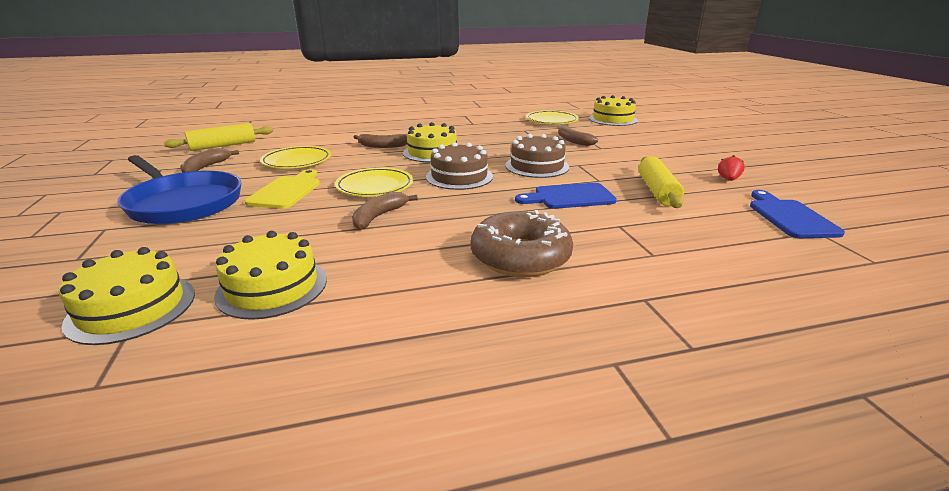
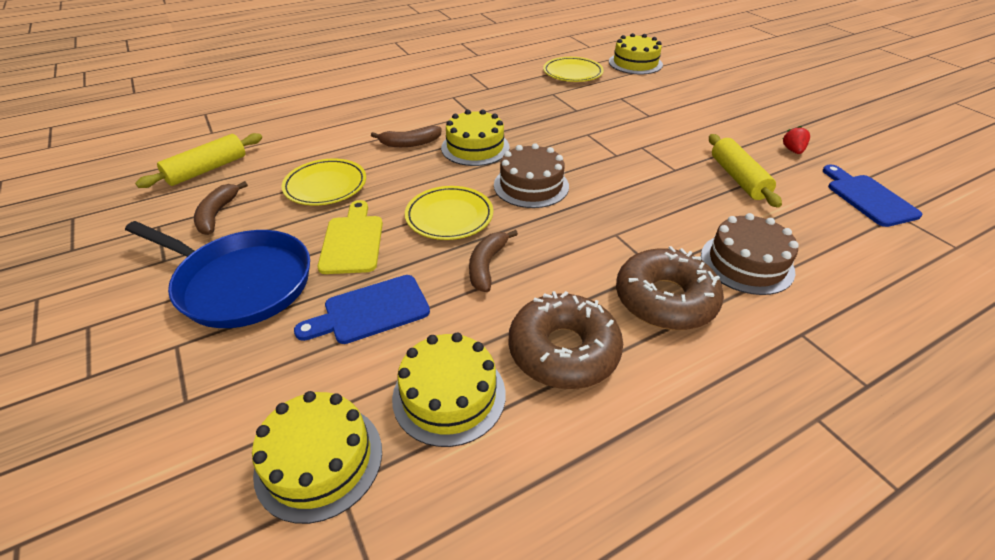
camera: 15 degrees left, 15 degrees up
brown cake [505,134,569,178] -> brown cake moved to [701,213,799,295]
blue cutting board [515,183,617,209] -> blue cutting board moved to [294,275,430,344]
brown banana [558,125,598,146] -> none
none -> brown donut [509,291,623,389]

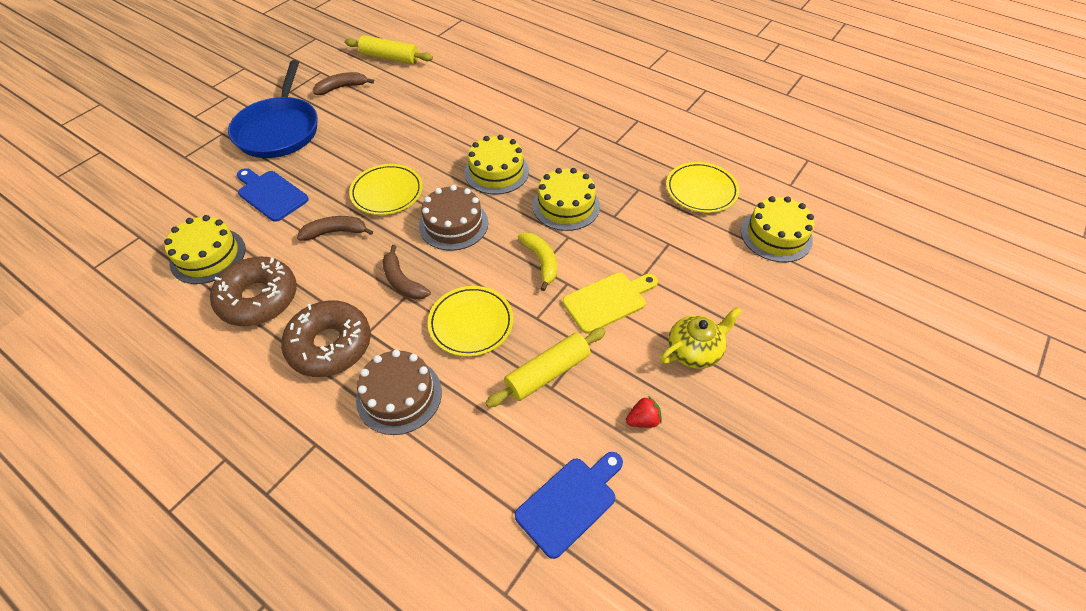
camera: 65 degrees right, 10 degrees up
yellow cake [252,391,382,524] -> yellow cake moved to [533,168,600,231]
yellow plate [282,159,366,205] -> yellow plate moved to [428,286,513,357]
yellow cutting board [318,200,383,274] -> yellow cutting board moved to [563,273,658,334]
brown banana [371,126,442,147] -> brown banana moved to [382,245,431,299]
none -> yellow banana [517,232,557,291]
none -> yellow teapot [660,307,742,369]

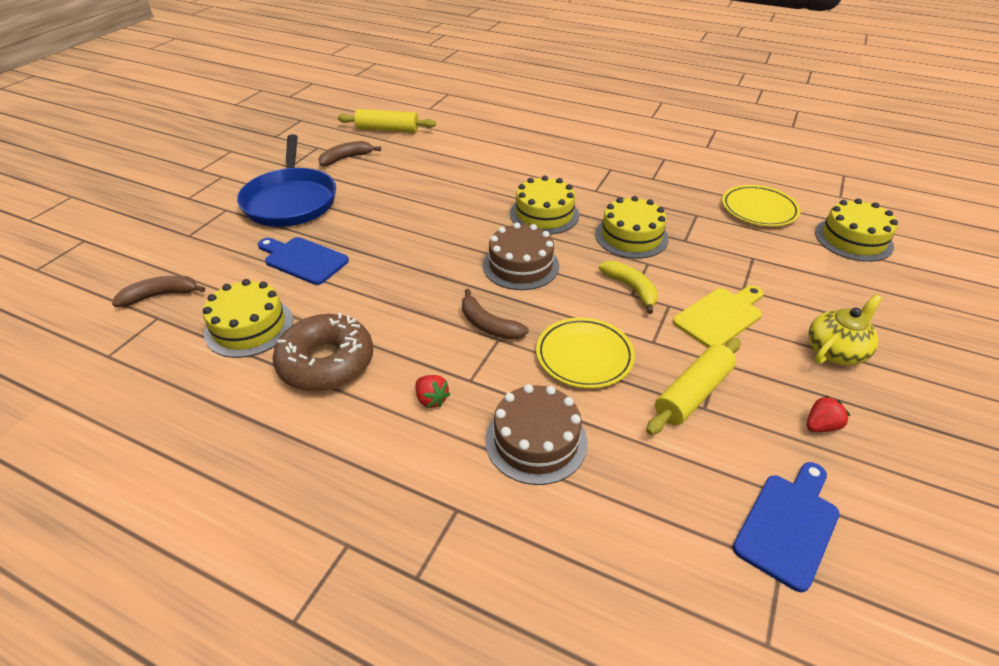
camera: 10 degrees left, 10 degrees down
brown donut [281,301,371,377] -> red strawberry [416,375,450,408]
brown banana [297,216,373,241] -> brown banana moved to [112,276,205,307]
yellow plate [349,164,423,215] -> none

